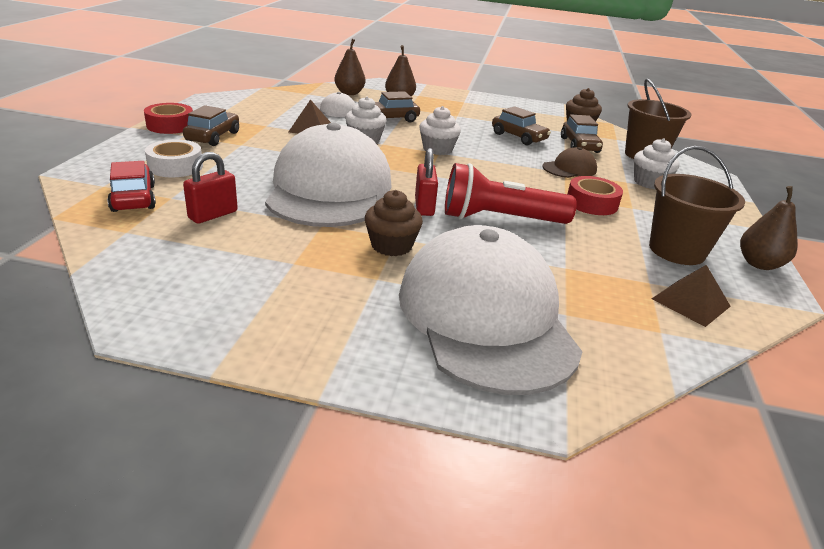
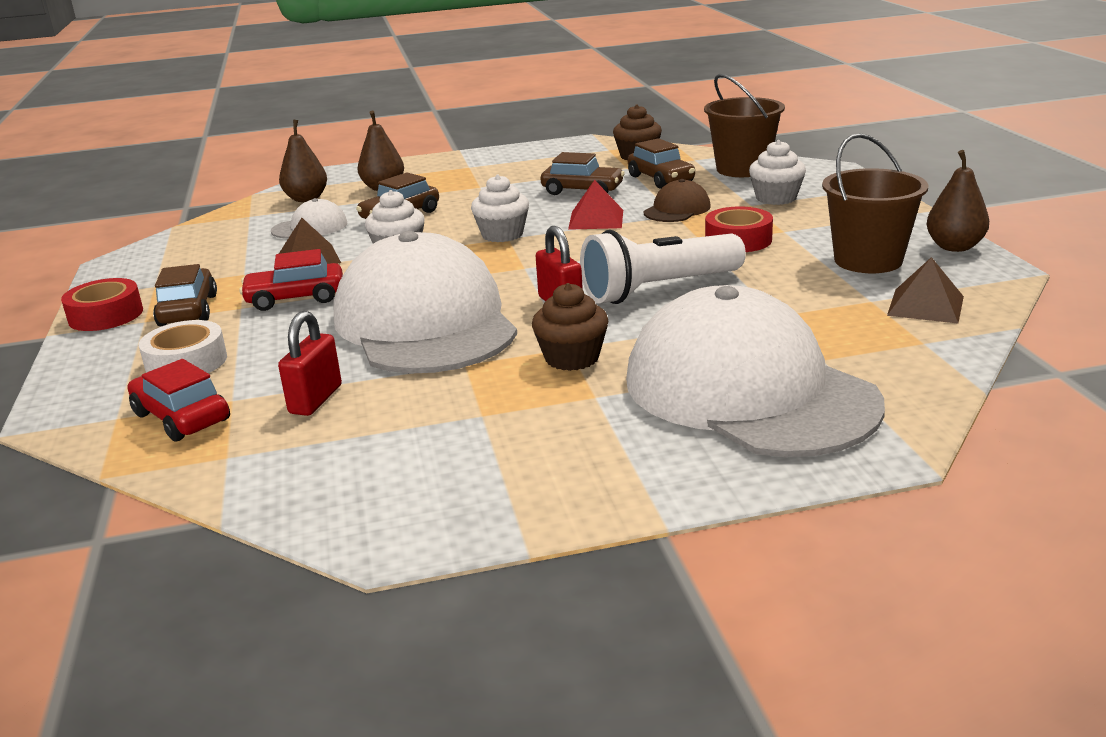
camera: 20 degrees left, 5 degrees down
red flashlight [445,163,577,224] -> white flashlight [580,230,746,304]
none -> red car [239,249,343,311]
none -> red pyramid [568,180,623,230]

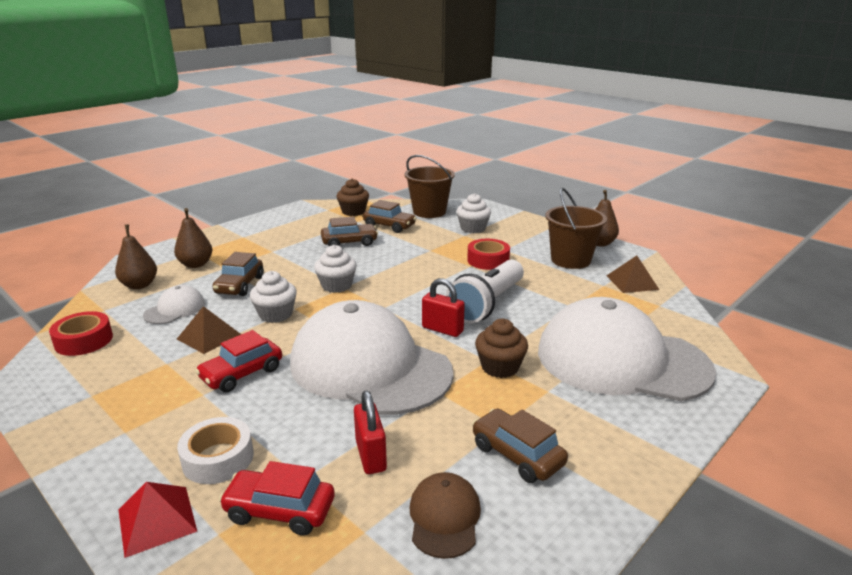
camera: 35 degrees left, 0 degrees up
red tape [61,278,143,331] -> red tape moved to [49,311,113,356]
brown car [153,264,217,327] -> brown car moved to [472,409,568,483]
red pyramid [568,180,623,230] -> red pyramid moved to [119,482,197,558]
brown cap [643,179,711,222] -> brown cap moved to [409,472,481,559]

